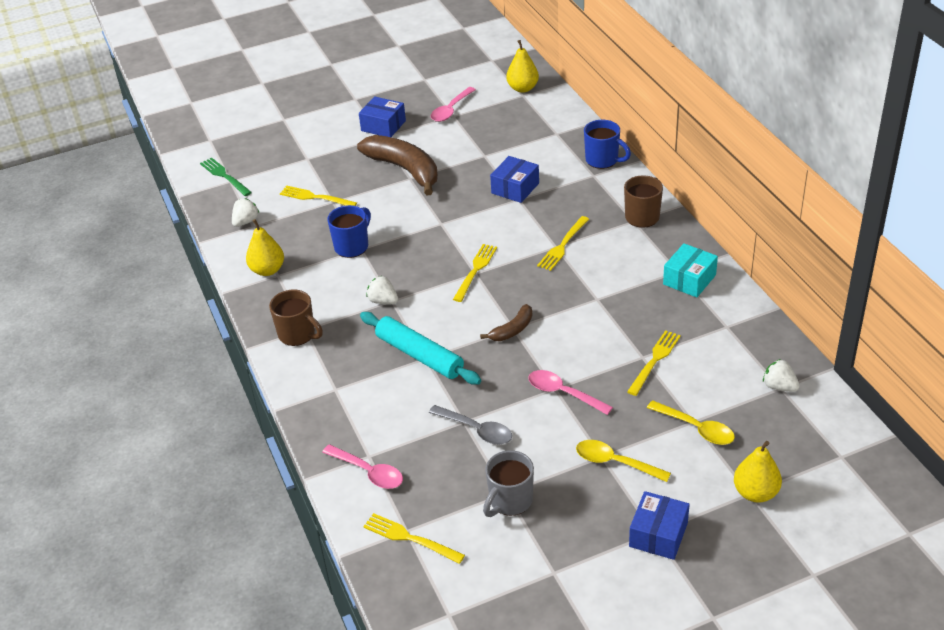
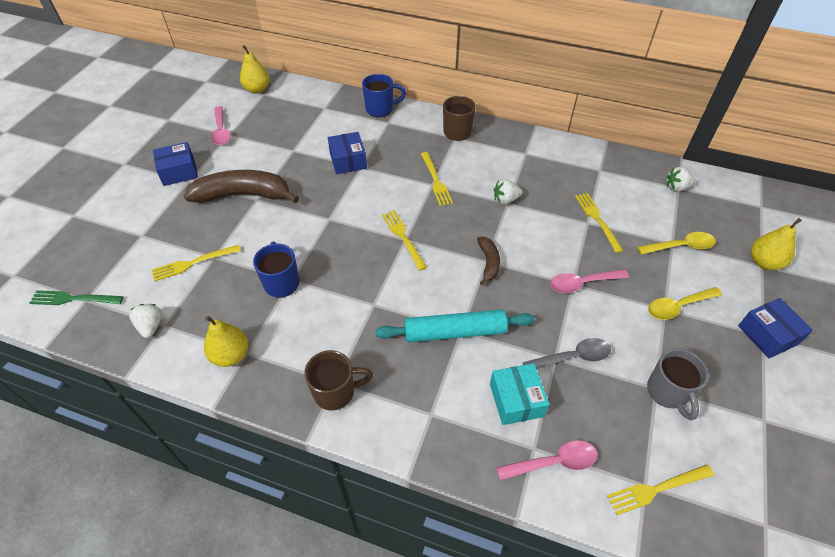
camera: 50 degrees left, 10 degrees up
white strawberry [366,276,398,304] -> white strawberry moved to [494,179,523,204]
turquoise box [663,243,718,298] -> turquoise box moved to [490,363,549,425]

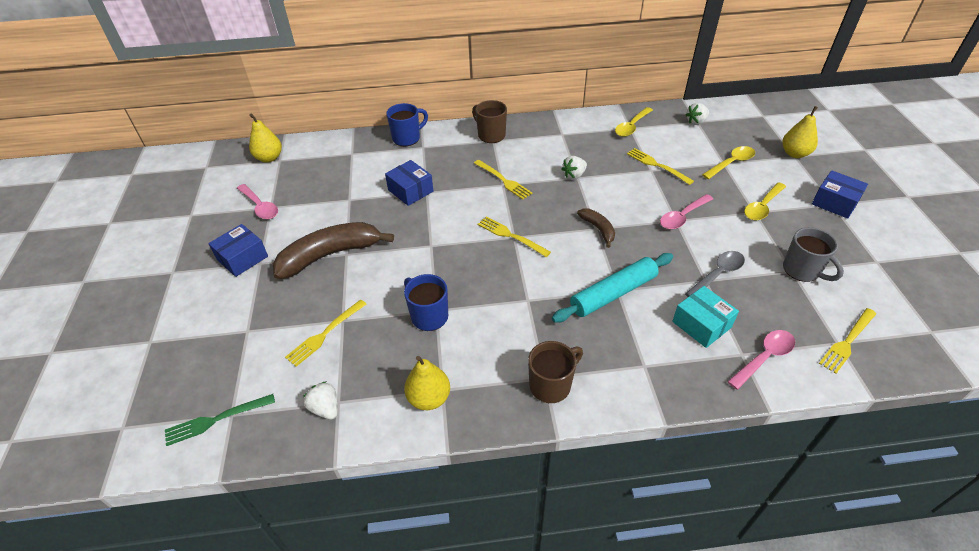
camera: 25 degrees left, 5 degrees down
none -> yellow spoon [615,107,653,137]

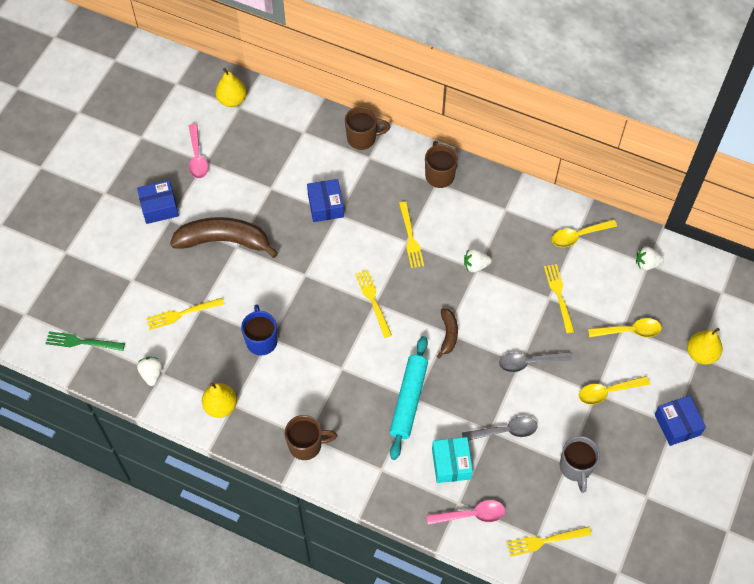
camera: 30 degrees right, 15 degrees up
blue mug [386,103,428,146] -> brown mug [345,107,390,150]
turquoise rolling pin [552,253,673,323] -> turquoise rolling pin turned 75 degrees counterclockwise [390,336,428,460]
pink spoon [660,194,713,229] -> grey spoon [499,352,572,372]

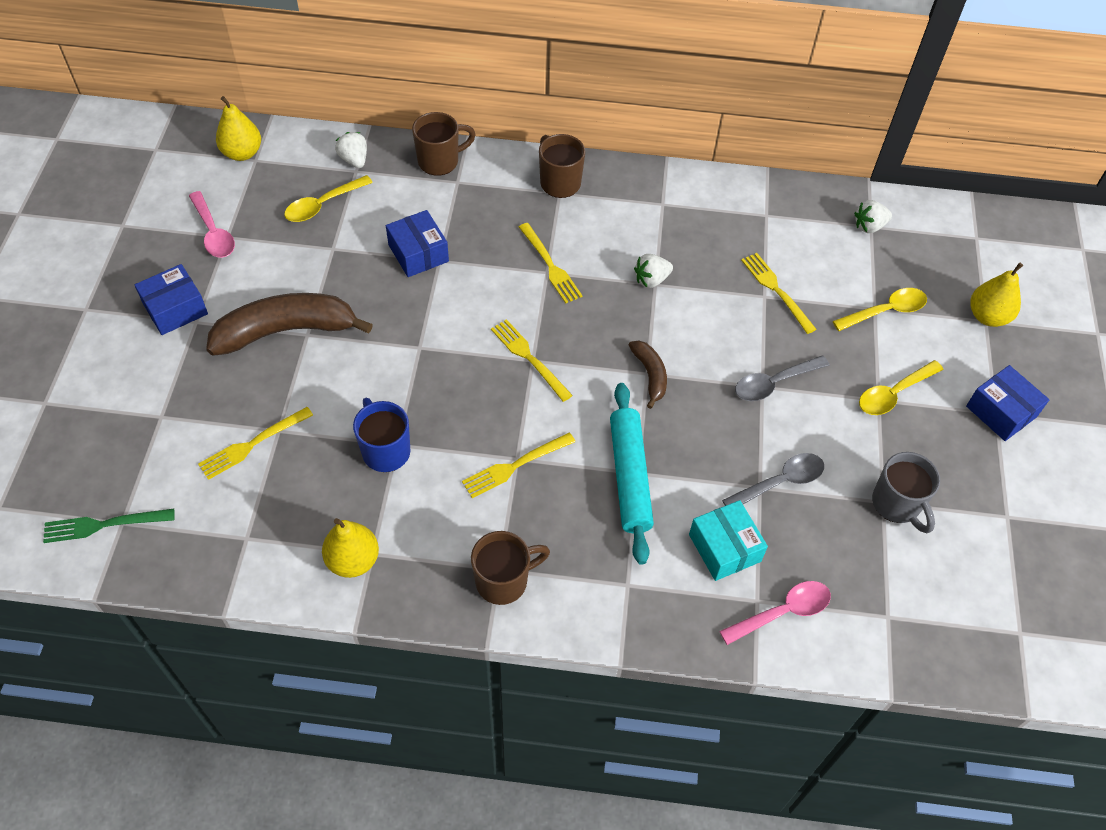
camera: 20 degrees left, 5 degrees down
white strawberry [137,357,162,386] -> white strawberry moved to [335,132,367,168]
yellow fork [506,526,592,557] -> yellow fork moved to [462,433,575,498]
yellow spoon [552,219,617,247] -> yellow spoon moved to [284,175,373,222]

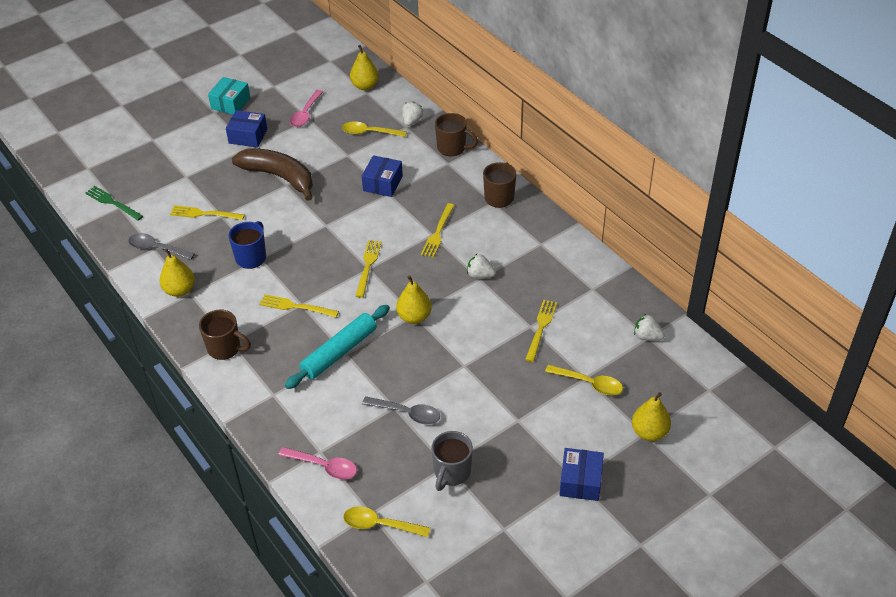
camera: 50 degrees right, 10 degrees down
brown banana [629,341,667,409] -> yellow pear [396,275,432,324]
turquoise box [689,500,768,581] -> turquoise box moved to [208,77,250,115]
grey spoon [735,355,829,401] -> grey spoon moved to [128,233,195,260]
yellow spoon [859,360,943,415] -> yellow spoon moved to [343,506,430,537]

